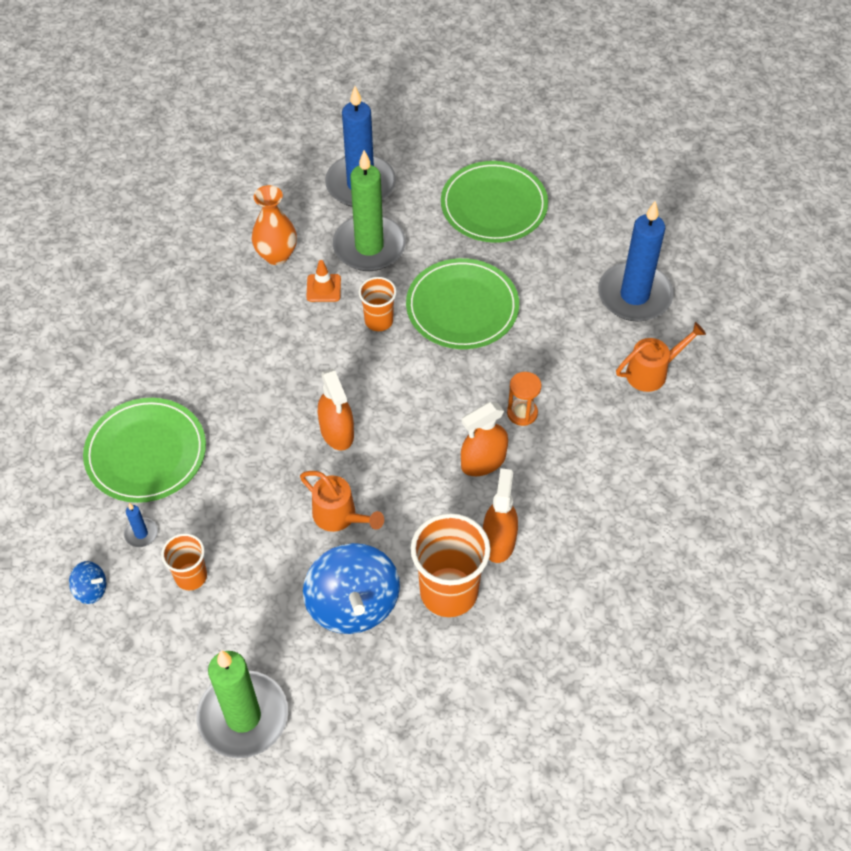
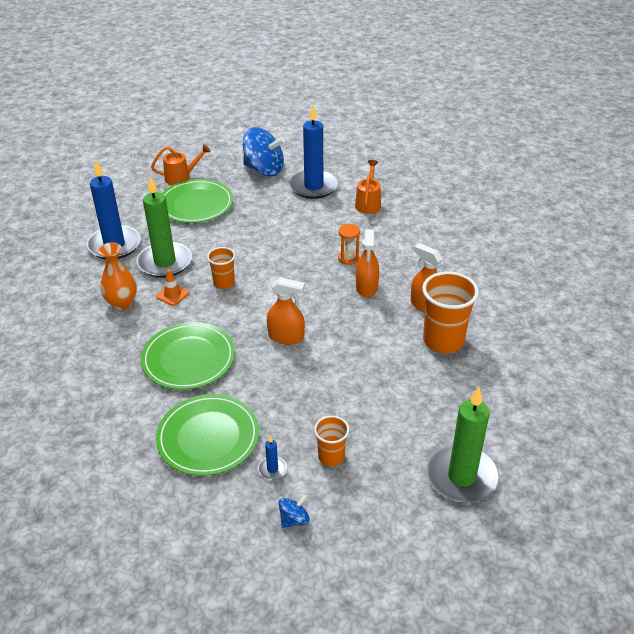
camera: 55 degrees left, 15 degrees down
orange watering can [300,471,384,532] -> orange watering can moved to [151,144,211,185]
blue spinning top [303,543,400,634] -> blue spinning top moved to [243,127,285,176]
green plate [406,258,519,349] -> green plate moved to [141,322,235,390]

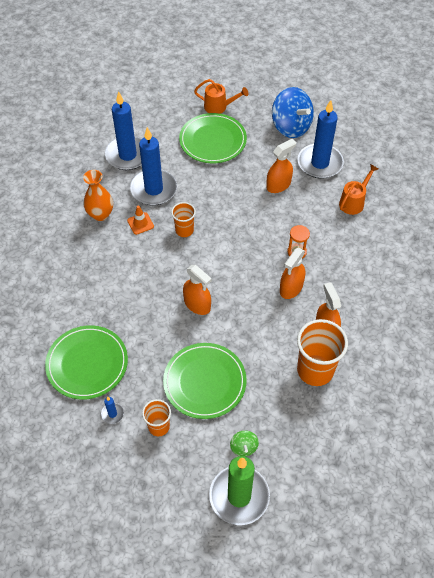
camera: 30 degrees right, 15 degrees up
green candle [137,176,192,278] -> blue candle [130,127,177,206]
green plate [141,322,235,390] -> green plate moved to [163,343,247,419]
blue spinning top [278,494,310,528] -> none
none -> green spinning top [230,430,259,456]
none -> orange spray bottle [266,139,296,193]

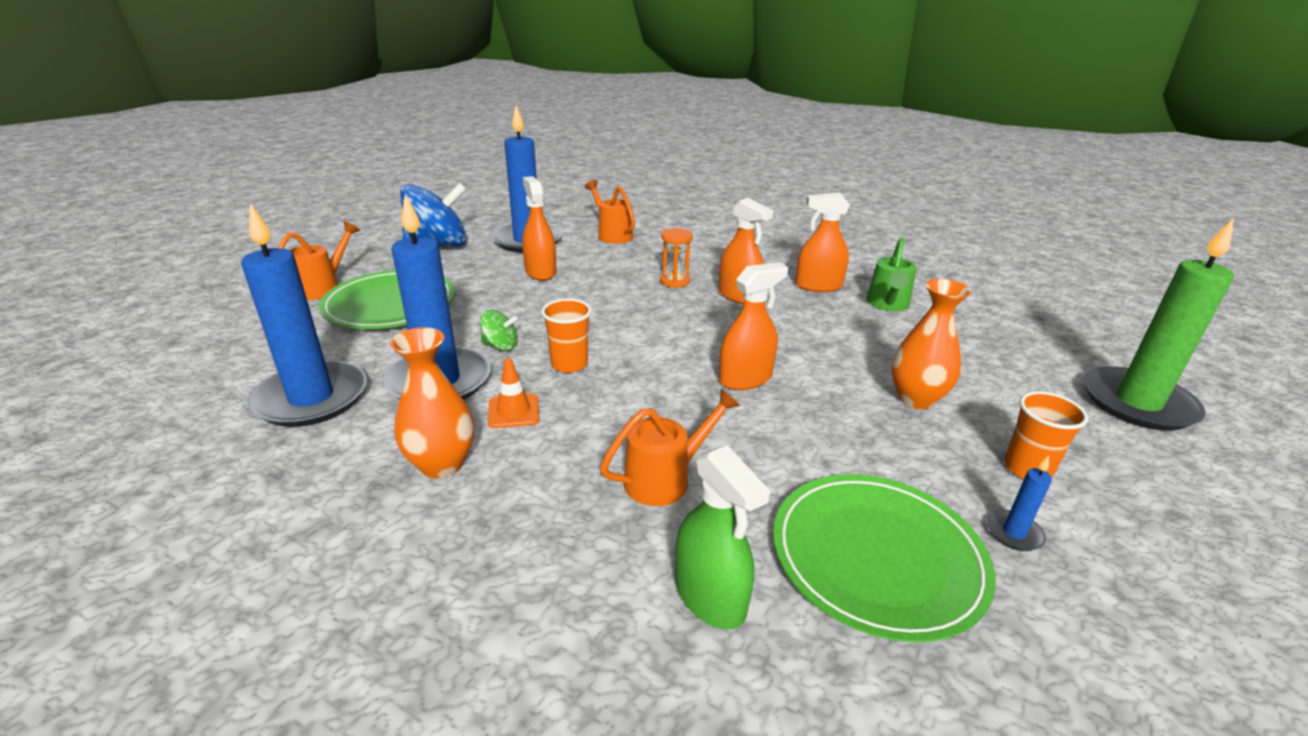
camera: 75 degrees left, 25 degrees down
green plate [163,343,247,419] -> orange vase [891,279,972,409]
green spinning top [230,430,259,456] -> green spinning top moved to [480,310,518,351]
orange cup [297,319,348,386] -> green watering can [866,238,917,311]
none -> orange watering can [600,389,741,506]
none -> green spray bottle [675,445,770,629]

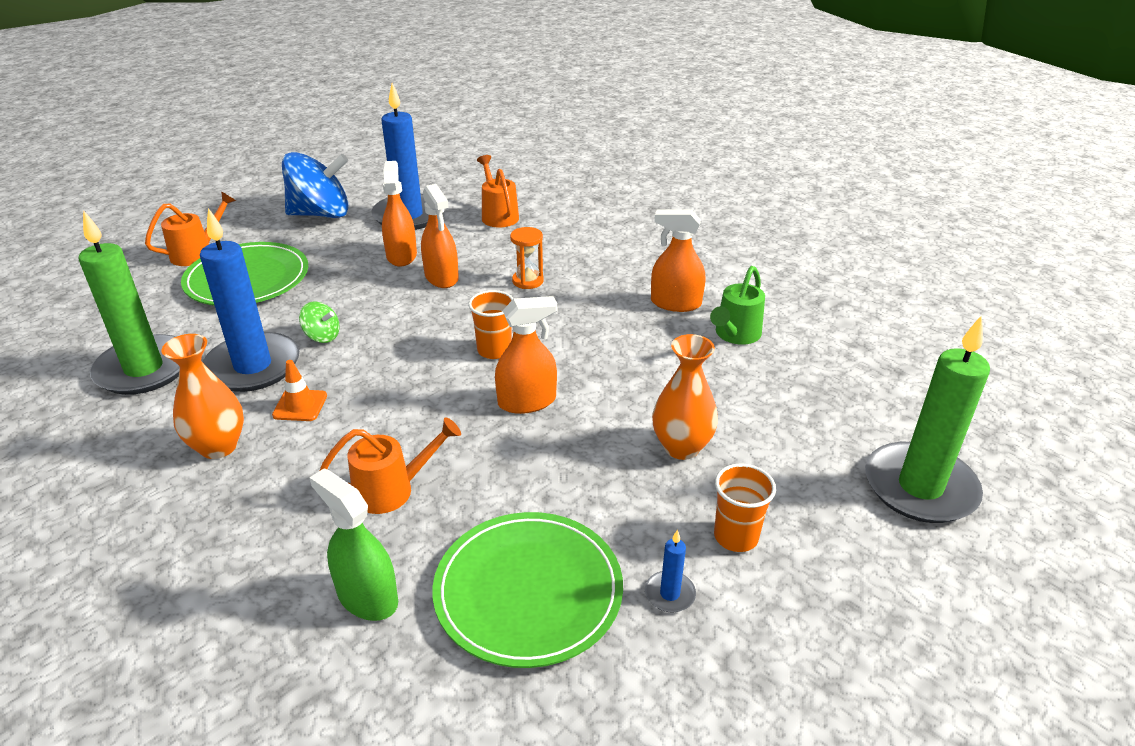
camera: 15 degrees right, 5 degrees up
blue candle [241,203,367,427] -> green candle [78,210,180,395]
orange cup [541,299,592,373] -> orange cup moved to [468,290,513,359]
green spray bottle [675,445,770,629] -> green spray bottle turned 150 degrees clockwise [309,468,398,621]
orange spray bottle [719,198,773,304] -> orange spray bottle moved to [421,184,459,288]

